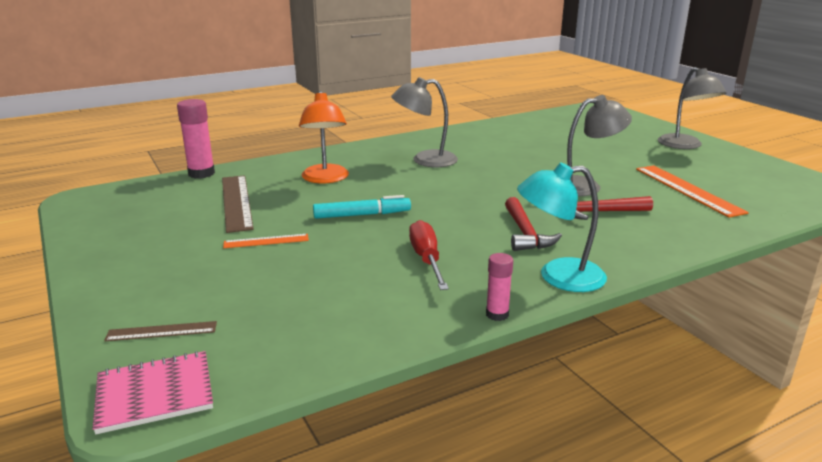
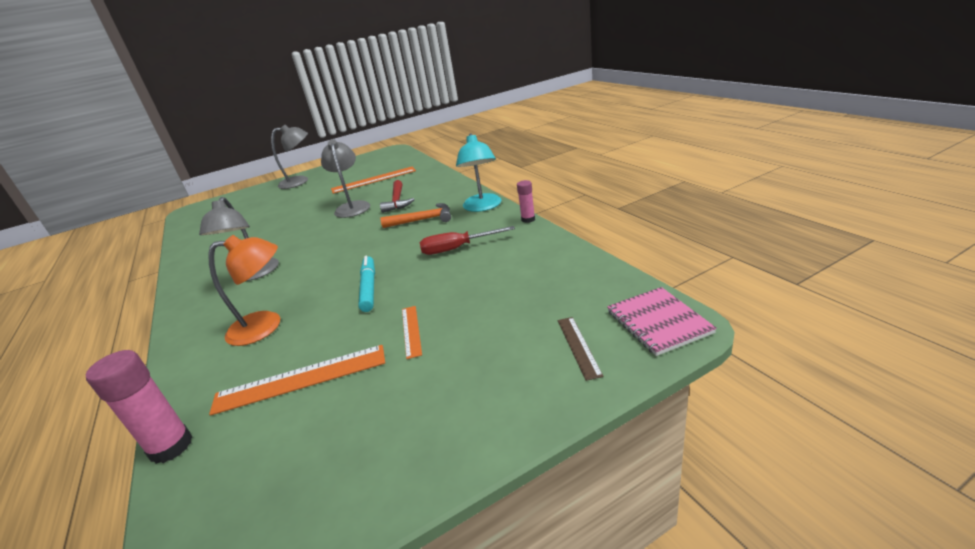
camera: 85 degrees left, 5 degrees up
brown ruler [222,175,254,233] -> orange ruler [209,345,385,416]
red hammer [505,197,562,251] -> orange hammer [380,203,451,228]

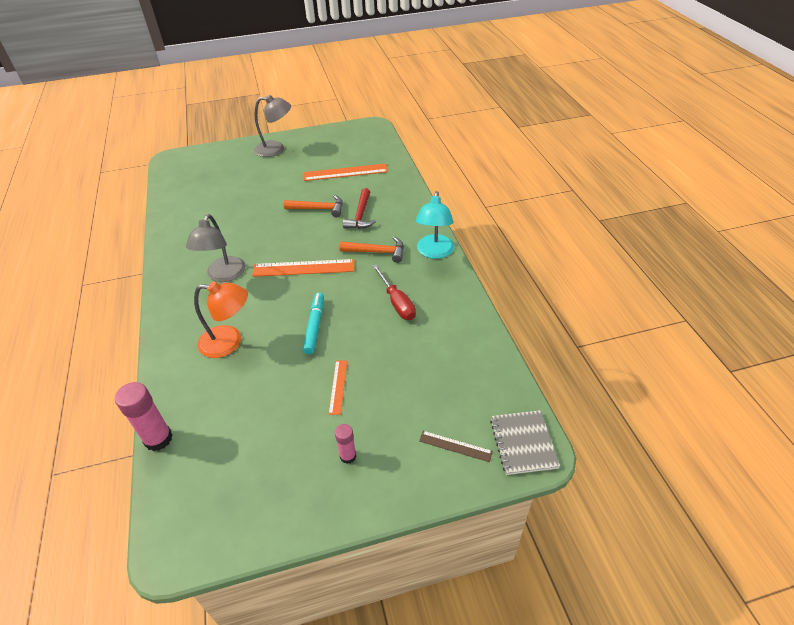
camera: 10 degrees right, 15 degrees up
orange ruler [209,345,385,416] -> orange ruler moved to [252,259,354,277]
grey lamp [321,139,370,218] -> orange hammer [284,195,343,217]
red screwdriver [420,226,515,255] -> red screwdriver turned 120 degrees counterclockwise [372,264,416,320]
pink glue stick [517,180,535,223] -> pink glue stick moved to [335,424,356,464]
brown ruler [558,317,603,381] -> brown ruler turned 75 degrees counterclockwise [419,431,493,462]
pink notebook [607,287,717,356] -> grey notebook [490,410,560,475]

